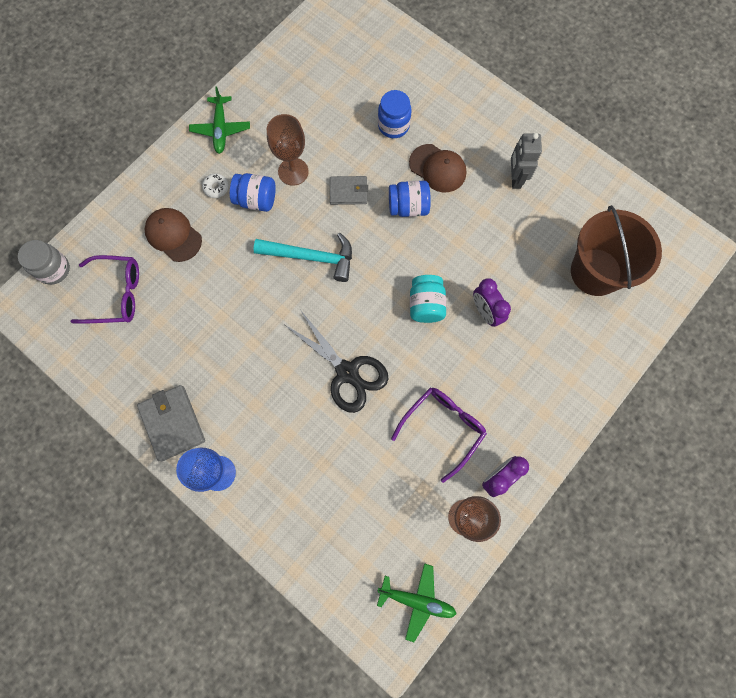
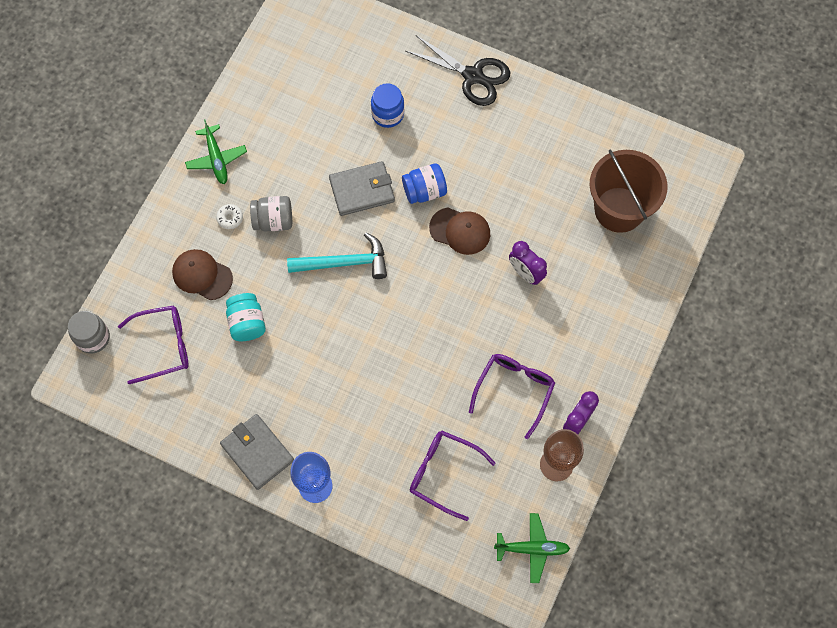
camera: 15 degrees left, 5 degrees down
blue jar [230,173,276,212] -> grey jar [250,196,292,232]
brown goblet [267,114,309,186] -> none
black scissors [285,311,388,413] -> black scissors moved to [406,35,510,106]
grey wallet [330,176,368,205] -> grey wallet [329,161,395,216], size x1.52
brown cap [409,144,466,192] -> brown cap moved to [429,207,490,255]
turquoise jar [410,275,446,323] -> turquoise jar moved to [226,293,266,341]
grey robot [511,133,542,189] -> none
none -> purple glasses [410,430,496,521]

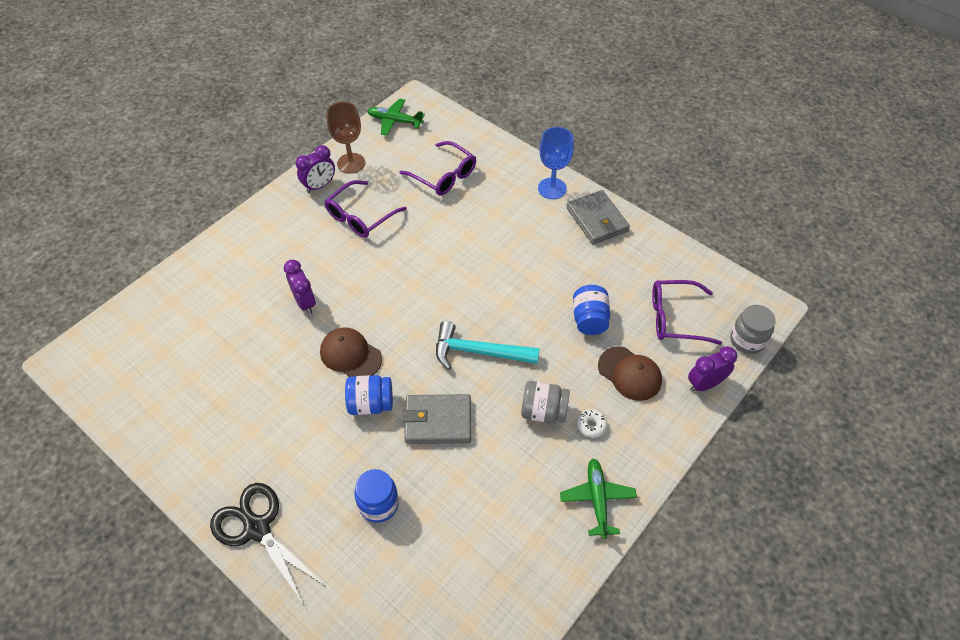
camera: 165 degrees left, 15 degrees down
turquoise jar [226,293,266,341] -> blue jar [573,285,610,335]
brown bucket [590,150,667,233] -> none
none -> purple clock [688,346,737,392]

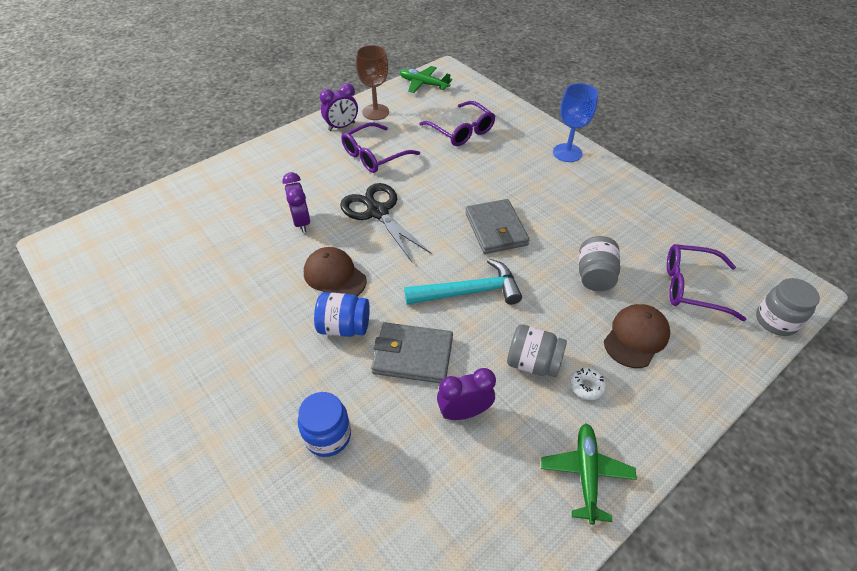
camera: 10 degrees right, 5 degrees down
black scissors [210,483,324,605] -> black scissors moved to [340,183,432,262]
turquoise hammer [436,321,540,370] -> turquoise hammer turned 150 degrees clockwise [404,259,522,305]
grey wallet [567,190,630,244] -> grey wallet moved to [465,199,530,254]
blue jar [573,285,610,335] -> grey jar [579,236,620,291]
brown cap [598,346,662,401] -> brown cap turned 105 degrees counterclockwise [604,304,670,368]
purple clock [688,346,737,392] -> purple clock moved to [437,368,496,420]

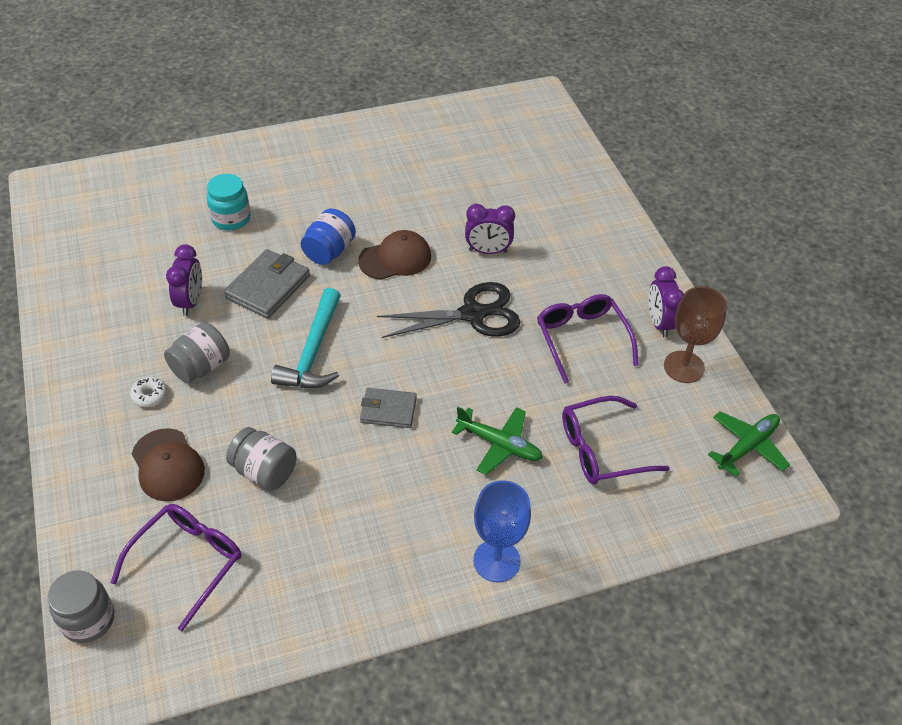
camera: 110 degrees right, 0 degrees up
blue jar [298,392,351,457] -> turquoise jar [207,174,250,230]
grey wallet [465,199,530,254] -> grey wallet [360,388,417,428], size x0.66
green plane [541,423,637,525] -> green plane moved to [452,407,543,475]

